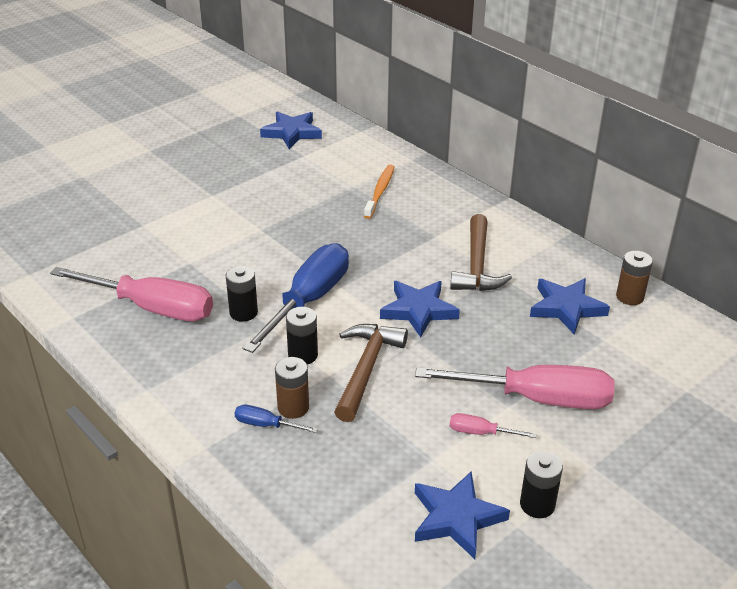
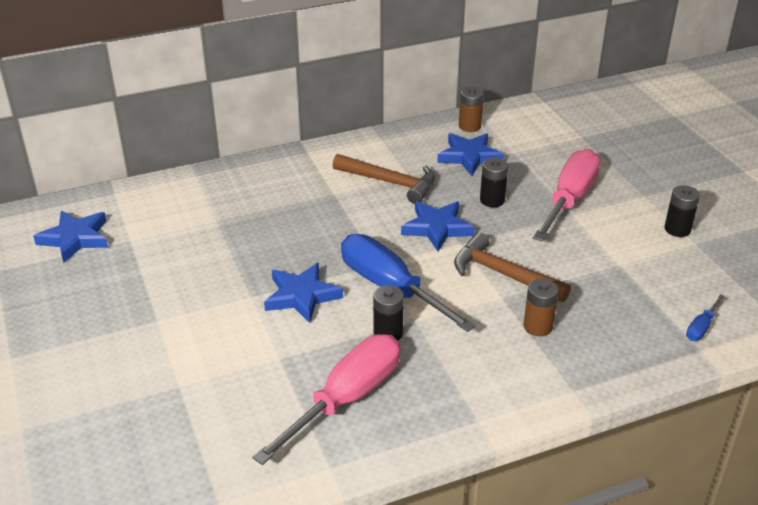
camera: 70 degrees left, 0 degrees up
blue screwdriver [234,405,318,433] -> blue screwdriver moved to [686,294,725,341]
black battery [286,307,318,364] -> black battery moved to [480,157,508,207]
orange toothbrush [364,164,394,219] -> none
blue star [415,471,510,559] -> blue star moved to [264,263,343,323]
pink screwdriver [450,413,537,438] -> none

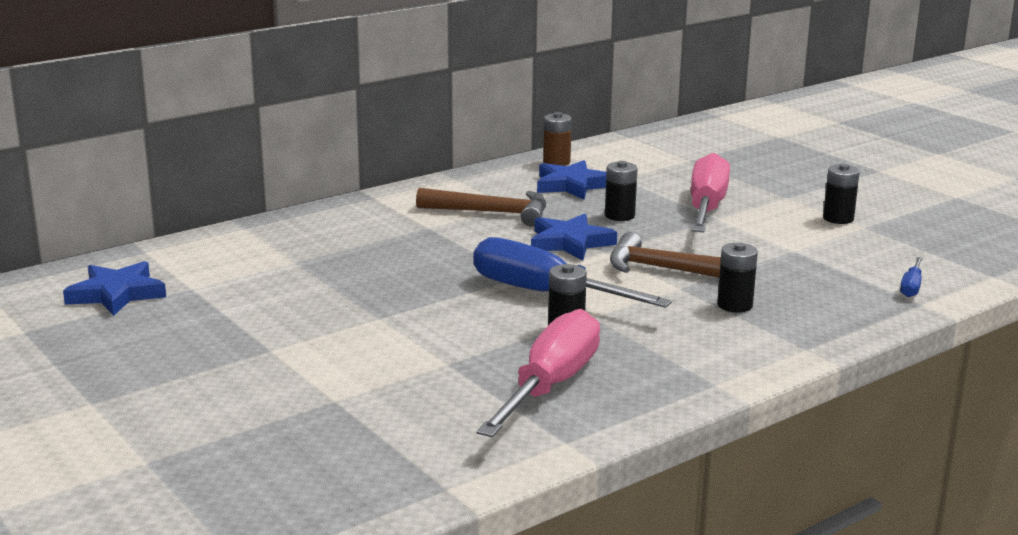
camera: 15 degrees left, 15 degrees down
blue star [264,263,343,323] -> none
brown battery [523,279,559,336] -> black battery [717,242,758,313]

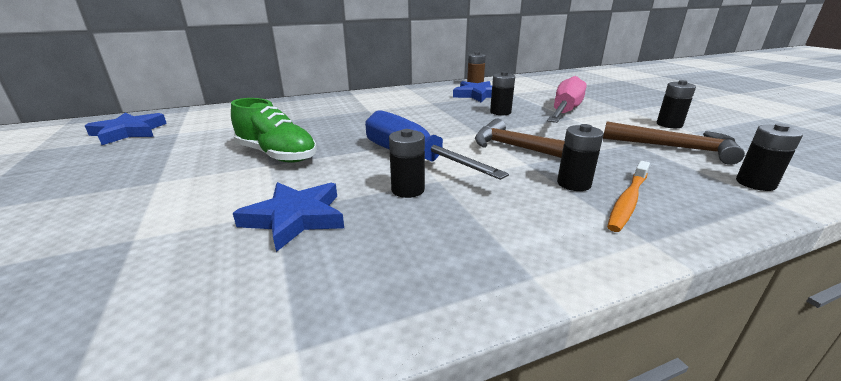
camera: 15 degrees right, 5 degrees up
brown hammer [416,188,546,227] -> brown hammer moved to [603,121,745,165]
pink screwdriver [477,309,600,437] -> none
blue star [531,214,617,260] -> blue star moved to [233,182,344,252]
blue screwdriver [900,257,923,297] -> black battery [736,123,803,191]
none -> green shoe [231,98,317,163]
none -> orange toothbrush [607,161,650,232]

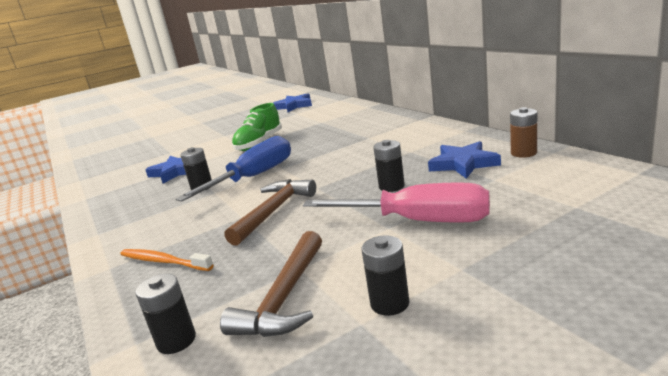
camera: 85 degrees right, 5 degrees down
black battery [557,124,604,191] -> none

